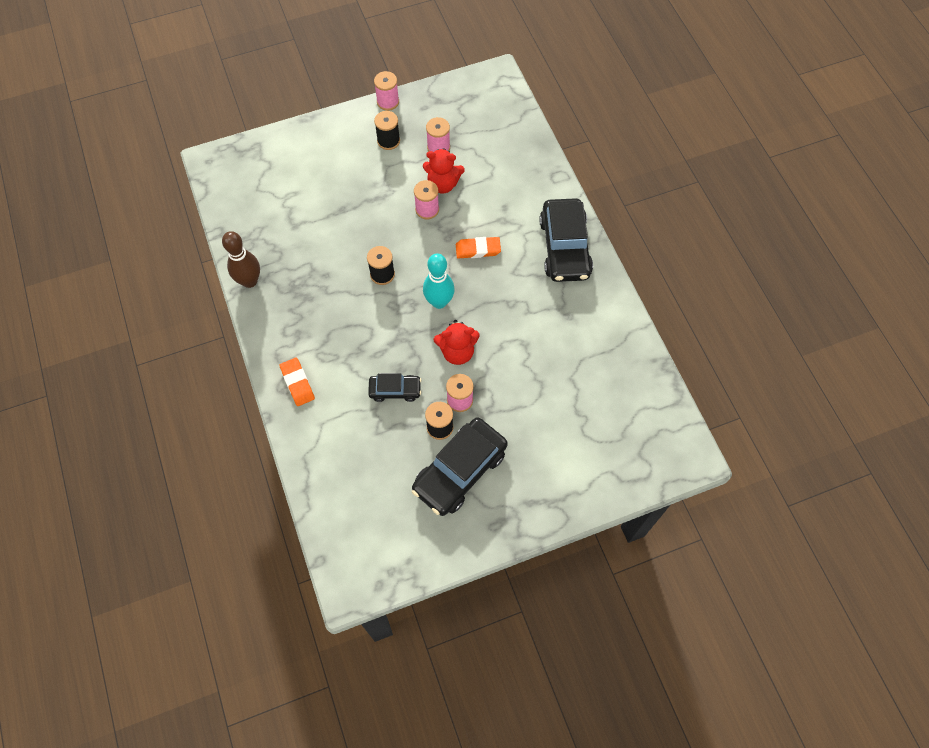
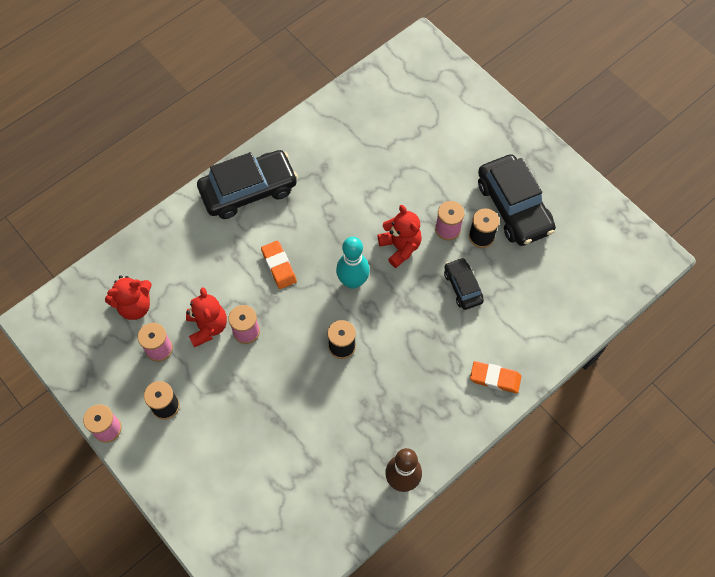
camera: 110 degrees left, 0 degrees up
orange eraser [279,357,315,406] -> orange eraser turned 60 degrees clockwise [470,361,522,393]
black car [412,417,508,516] -> black car turned 45 degrees clockwise [478,154,556,246]
none -> red teddy bear [105,275,152,320]

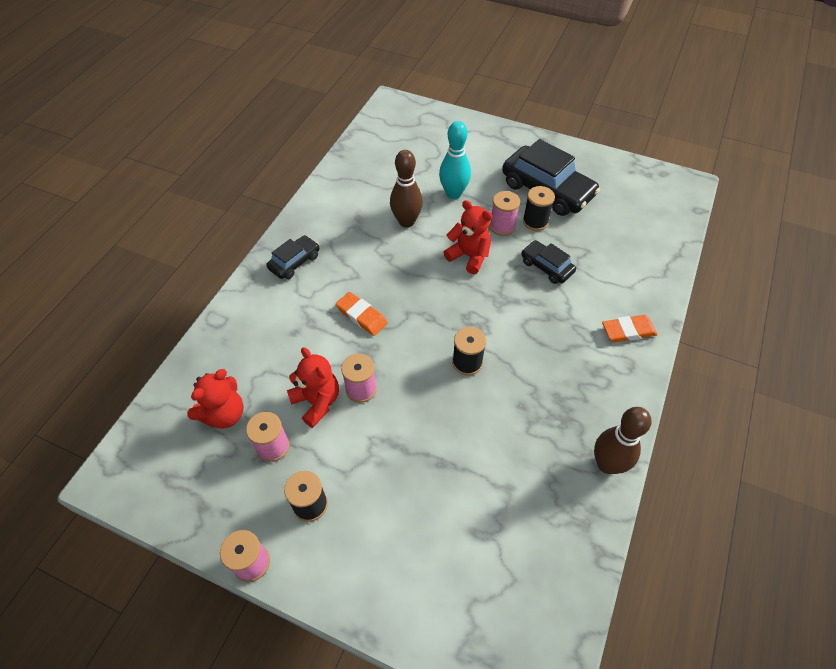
camera: 25 degrees left, 10 degrees down
black car [197,150,298,219] -> black car [266,235,320,279], size x0.53
turquoise bowling pin [336,237,370,289] -> turquoise bowling pin moved to [439,121,471,199]
none -> brown bowling pin [390,150,423,228]

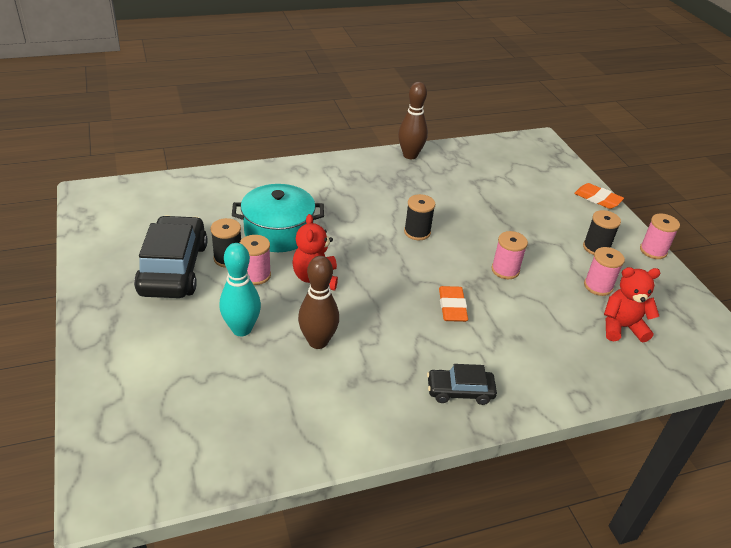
camera: 135 degrees left, 15 degrees down
red teddy bear [287,347,339,428] -> none
black car [521,240,576,284] -> turquoise pot [232,184,324,252]
orange eraser [602,315,658,342] -> orange eraser moved to [574,183,624,209]

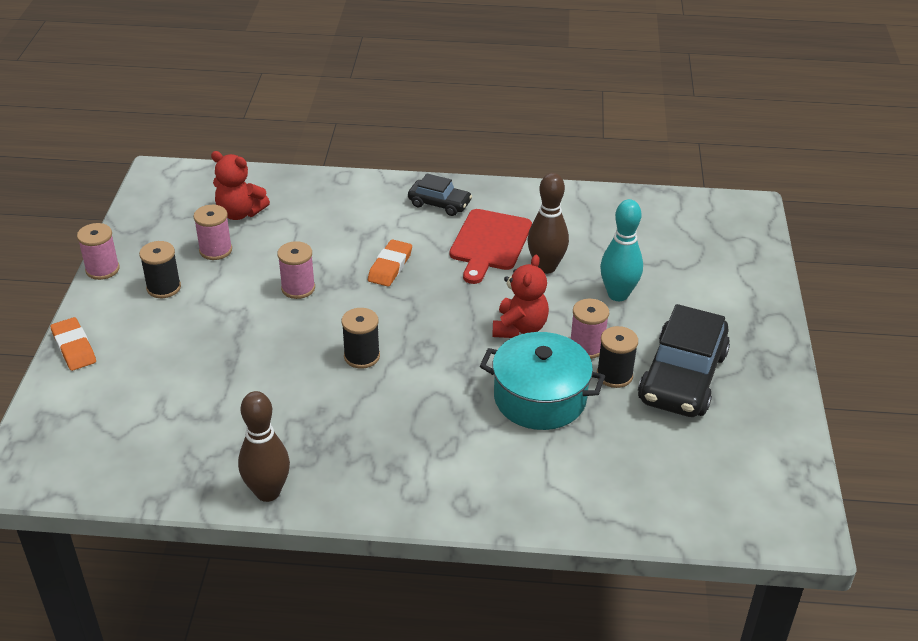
camera: 155 degrees left, 0 degrees up
none -> red cutting board [450,209,532,284]

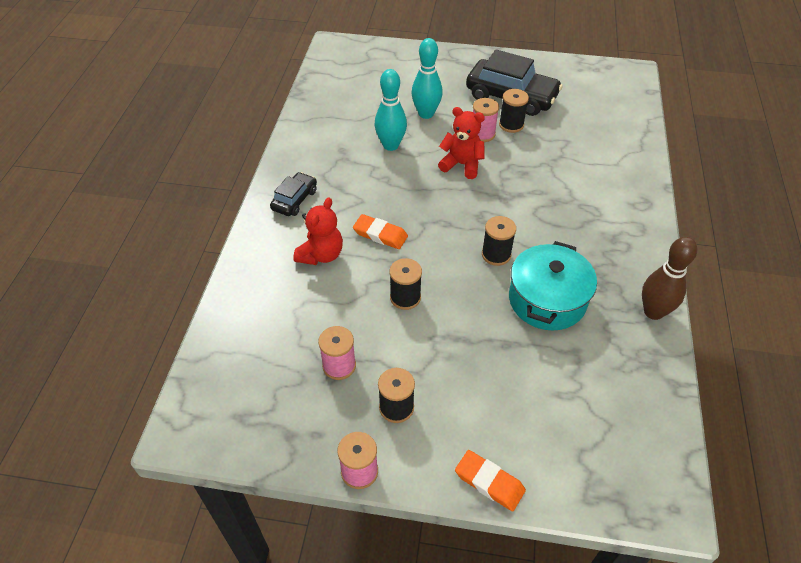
camera: 85 degrees left, 10 degrees up
orange eraser [51,317,96,371] -> orange eraser turned 60 degrees clockwise [455,450,526,511]
red teddy bear [211,151,270,220] -> red teddy bear moved to [293,197,343,265]
pink spool [277,241,315,299] -> black spool [390,258,422,310]
red cutting board [450,209,532,284] -> none
turquoise pot [480,332,605,430] -> turquoise pot moved to [509,241,597,330]
brown bowling pin [527,173,569,274] -> turquoise bowling pin [374,69,407,151]

